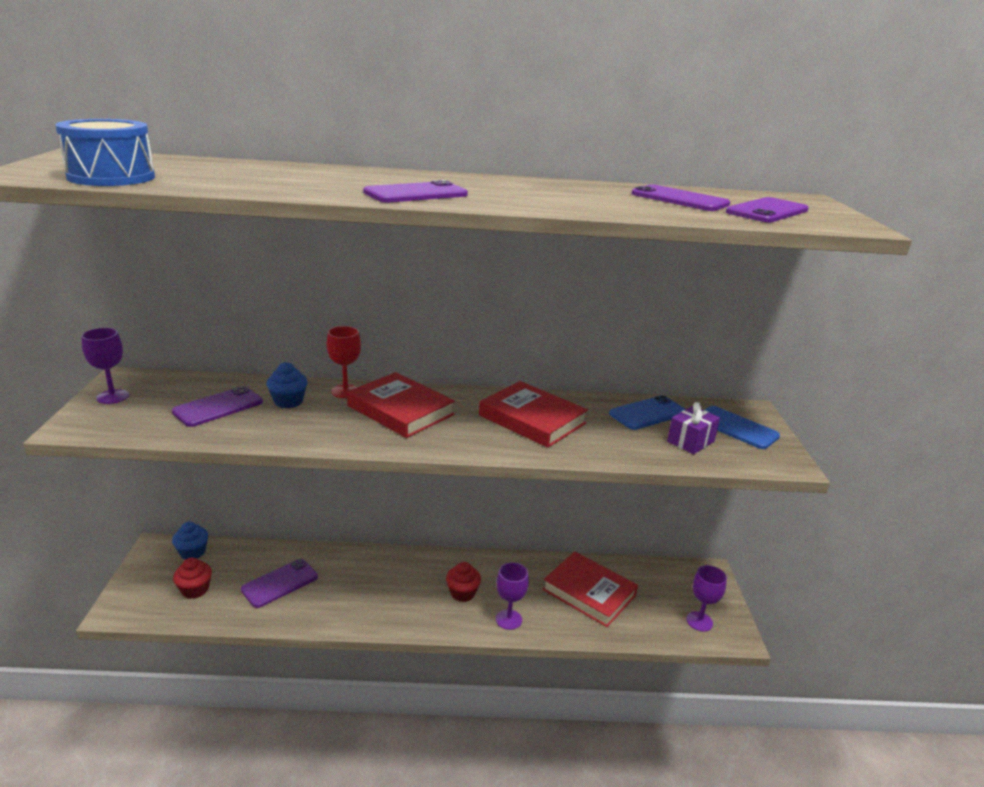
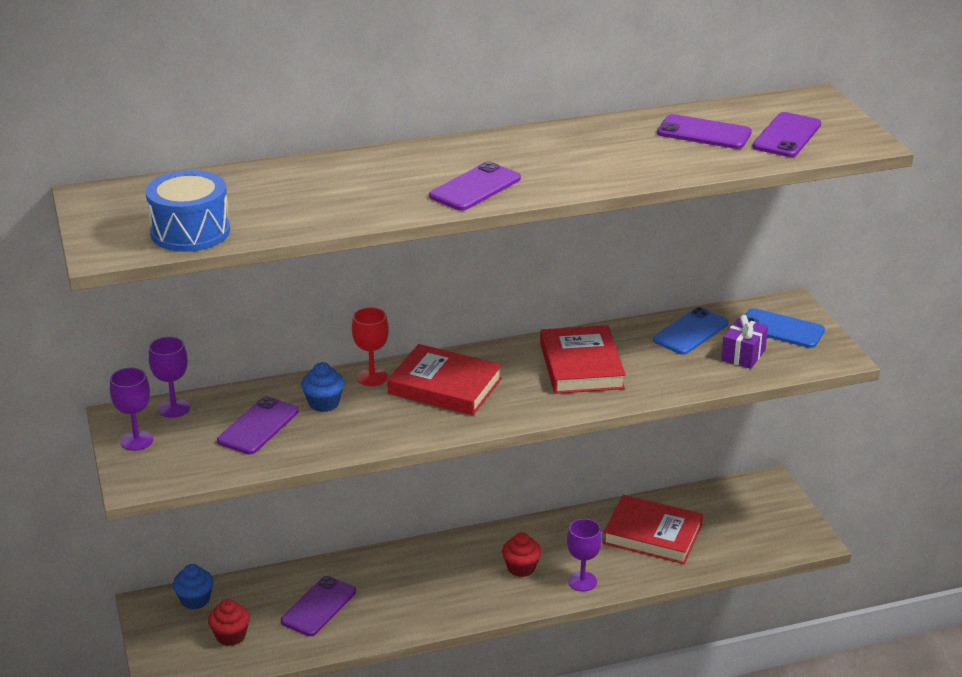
camera: 15 degrees left, 5 degrees up
red book [479,381,588,448] -> red book turned 60 degrees clockwise [540,325,626,394]
purple goblet [687,565,727,632] -> purple goblet moved to [149,337,190,418]

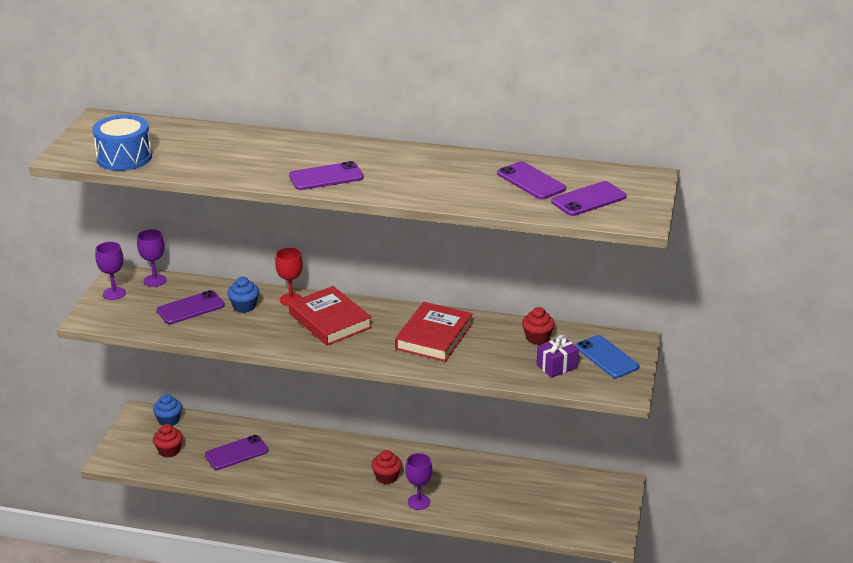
camera: 30 degrees right, 0 degrees up
red book [603,495,703,564] -> none
blue phone [653,307,729,355] -> red cupcake [522,307,555,345]

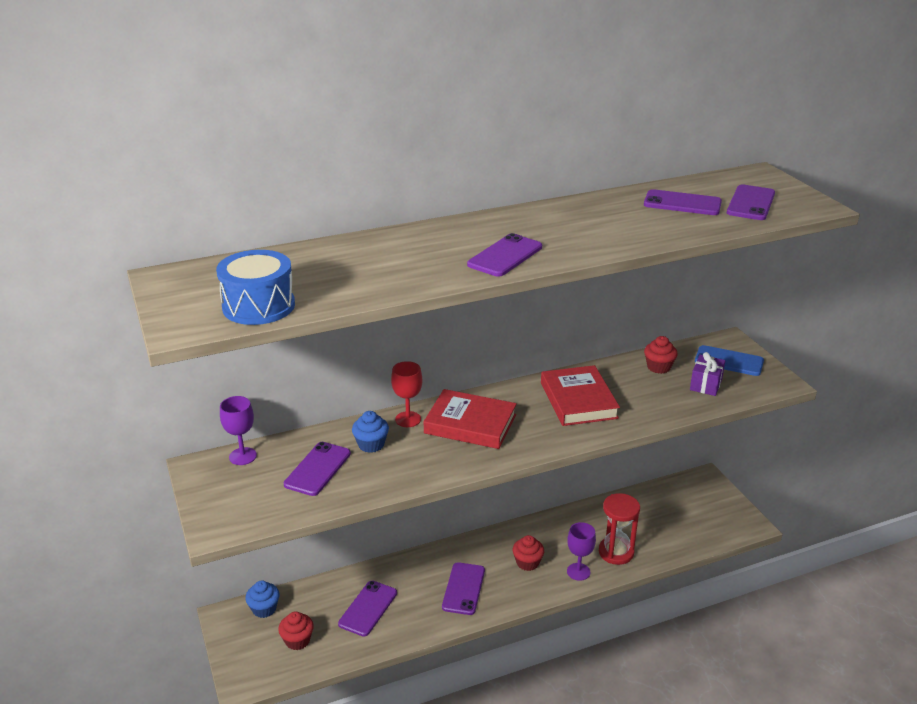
camera: 35 degrees left, 0 degrees up
purple goblet [95,242,126,300] -> none
none -> purple phone [442,562,485,615]
none -> red hourglass [599,493,640,565]

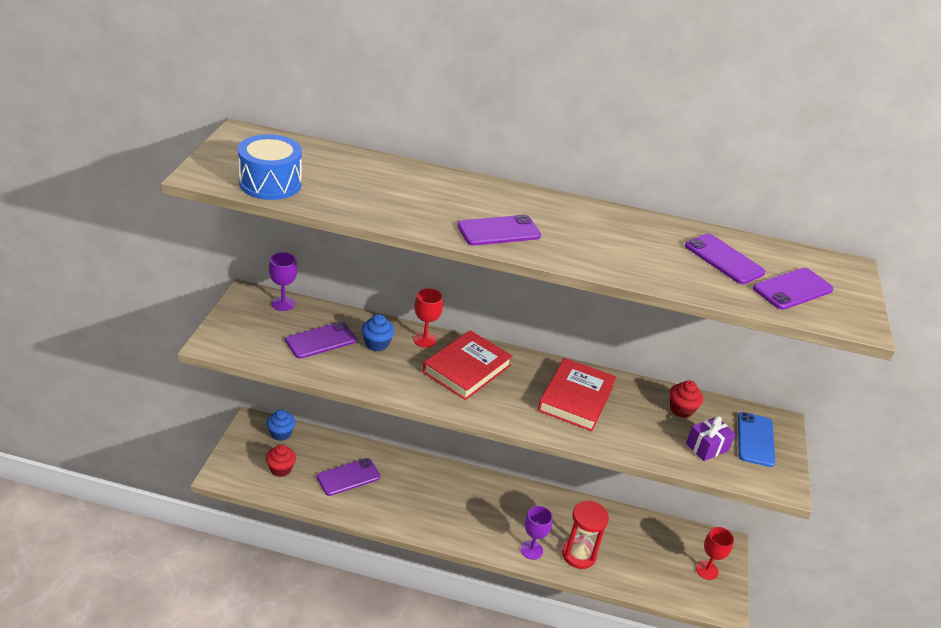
camera: 30 degrees right, 5 degrees up
red book [424,389,517,449] -> red book turned 75 degrees clockwise [423,330,513,400]
purple phone [442,562,485,615] -> none
red cupcake [513,535,544,571] -> none
blue phone [695,345,764,376] -> blue phone turned 45 degrees clockwise [738,412,775,467]
none -> red goblet [696,527,734,580]

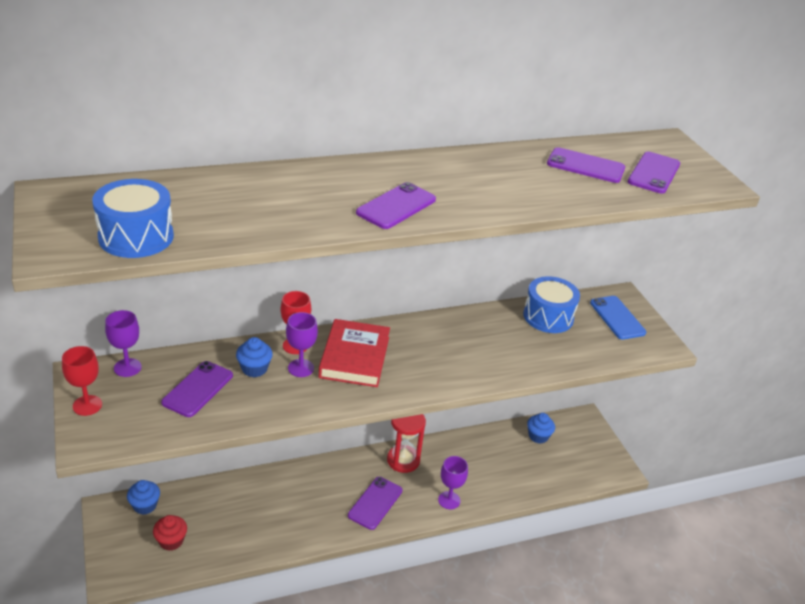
camera: 30 degrees left, 0 degrees up
purple phone [317,458,380,496] -> purple phone moved to [348,477,402,530]
red book [538,358,616,431] -> none
red hourglass [562,501,609,569] -> red hourglass moved to [387,414,426,473]
red cupcake [669,380,703,418] -> blue drum [523,276,580,333]
purple gift [686,416,735,461] -> none
red goblet [696,527,734,580] -> red goblet moved to [62,346,102,416]
none -> purple goblet [286,312,318,377]
none -> blue cupcake [527,413,555,444]

